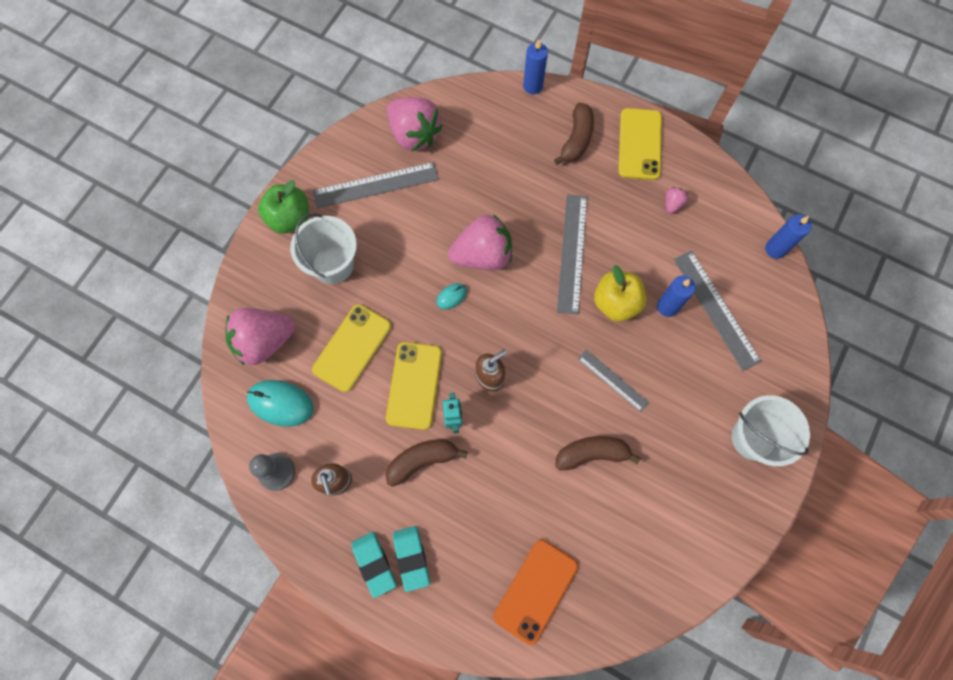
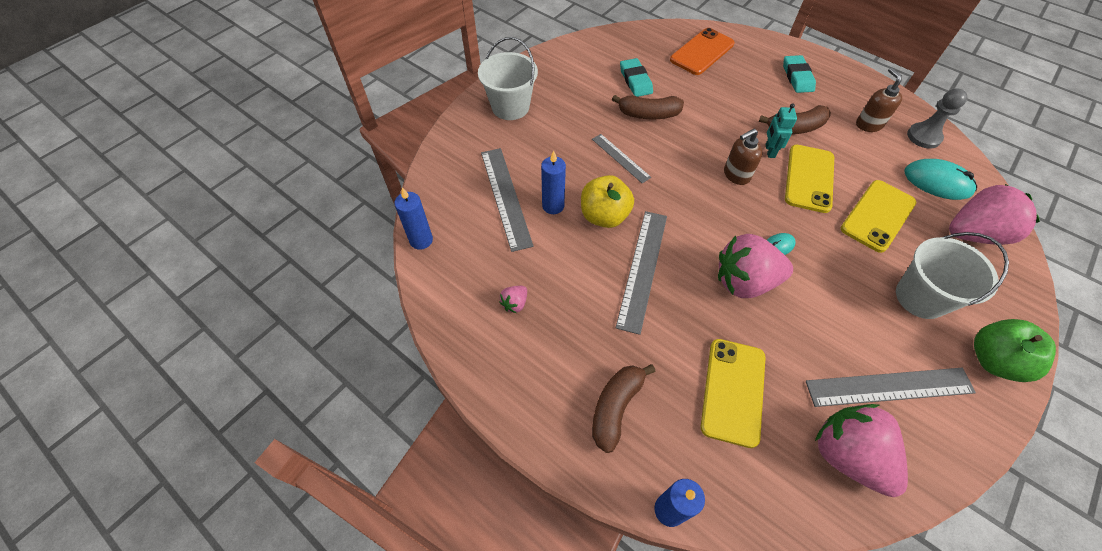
camera: 170 degrees left, 15 degrees down
turquoise eraser [351,532,396,598] -> turquoise eraser moved to [620,58,653,97]
yellow phone [618,108,662,180] -> yellow phone moved to [701,339,766,448]

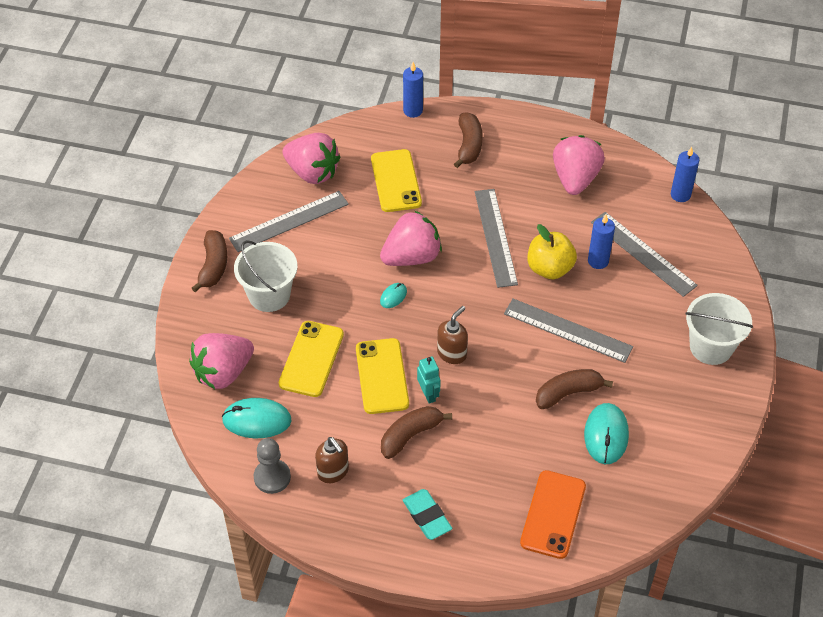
camera: 155 degrees right, 5 degrees down
pink strawberry [499,286,527,313] -> pink strawberry [553,135,605,195], size x2.35
grey ruler [592,134,651,183] -> grey ruler [504,298,633,363], size x1.66
turquoise eraser [620,58,653,97] -> turquoise mouse [584,403,629,464]
green apple [974,319,1056,382] -> brown banana [192,230,227,292]

